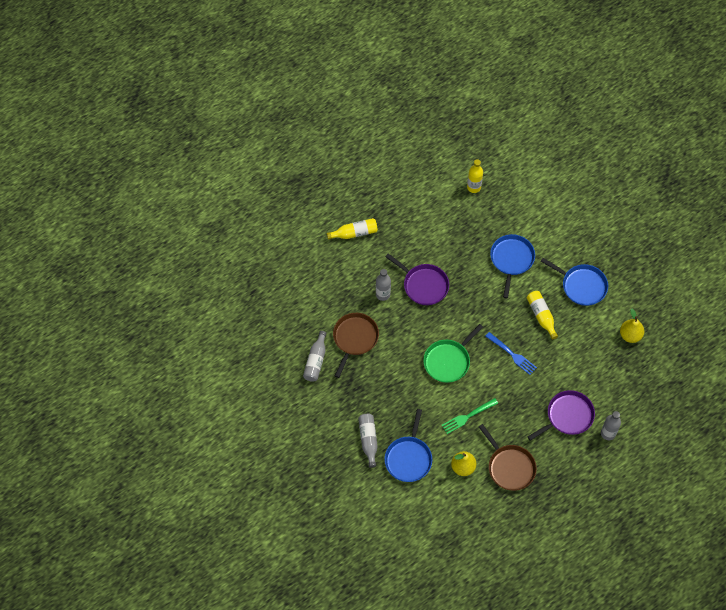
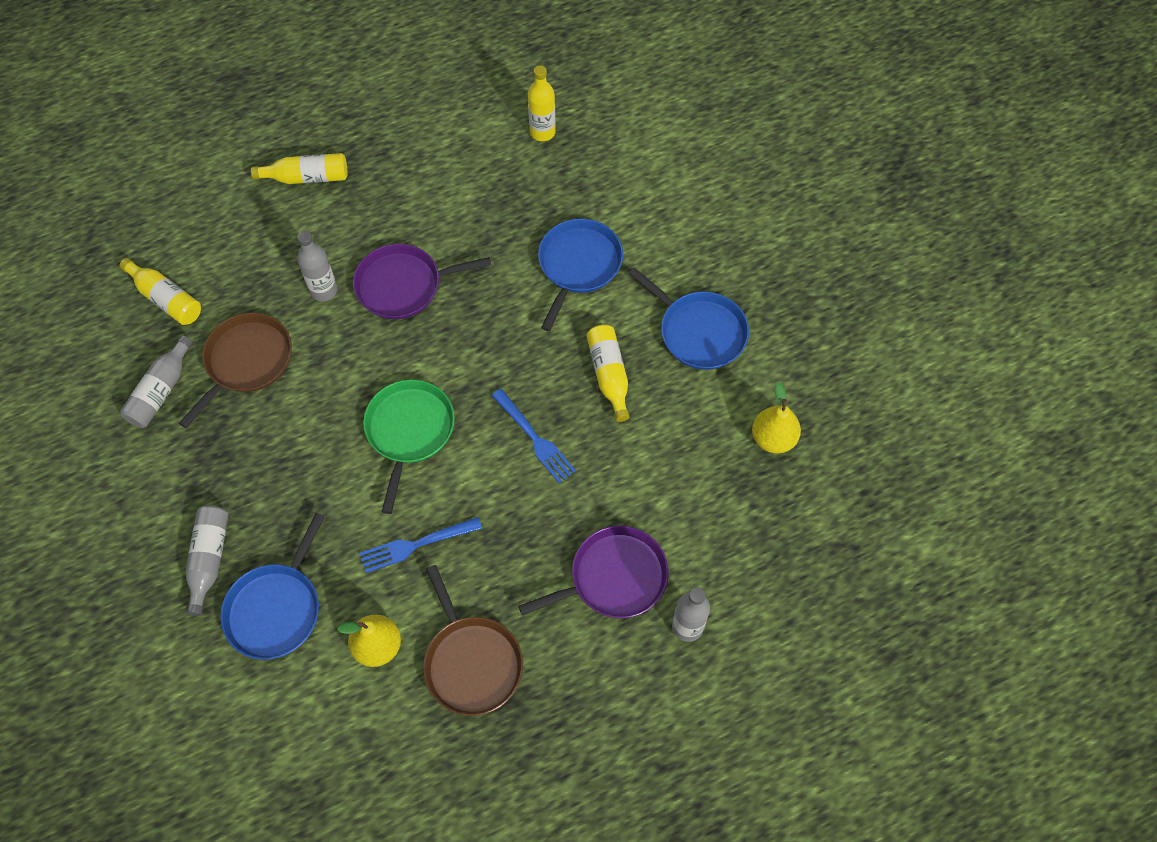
camera: 10 degrees right, 0 degrees up
purple pan [385,253,449,305] -> purple pan turned 120 degrees clockwise [353,244,491,319]
green pan [423,324,483,383] -> green pan turned 135 degrees clockwise [363,380,455,514]
green fork [442,398,498,434] -> blue fork [360,517,482,573]
none -> yellow bottle [119,258,201,325]

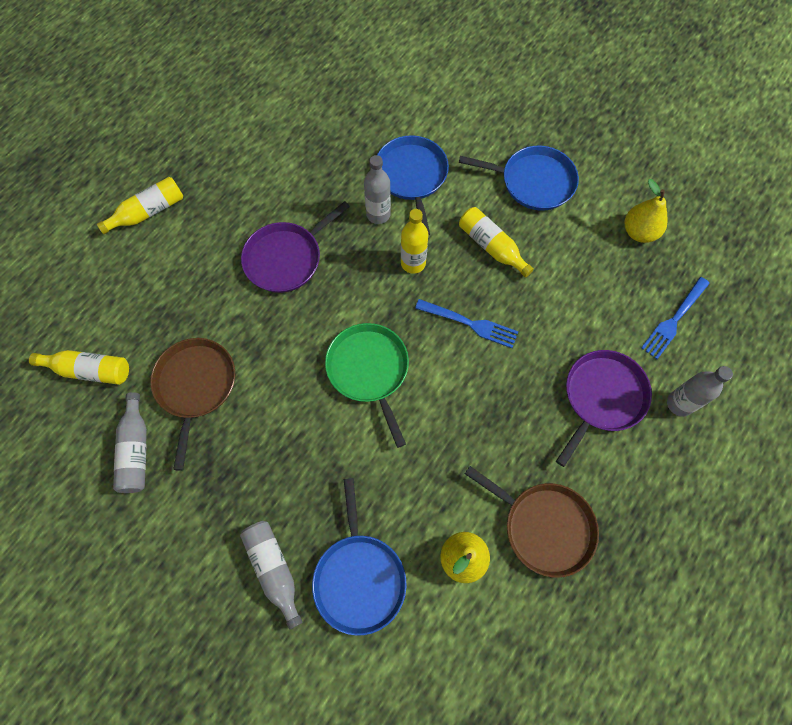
camera: 30 degrees left, 5 degrees up
grey bottle [297,231,337,301] -> grey bottle moved to [364,155,391,224]
blue fork [360,517,482,573] -> blue fork moved to [641,277,710,359]
yellow bottle [528,65,556,141] -> yellow bottle moved to [401,209,428,274]

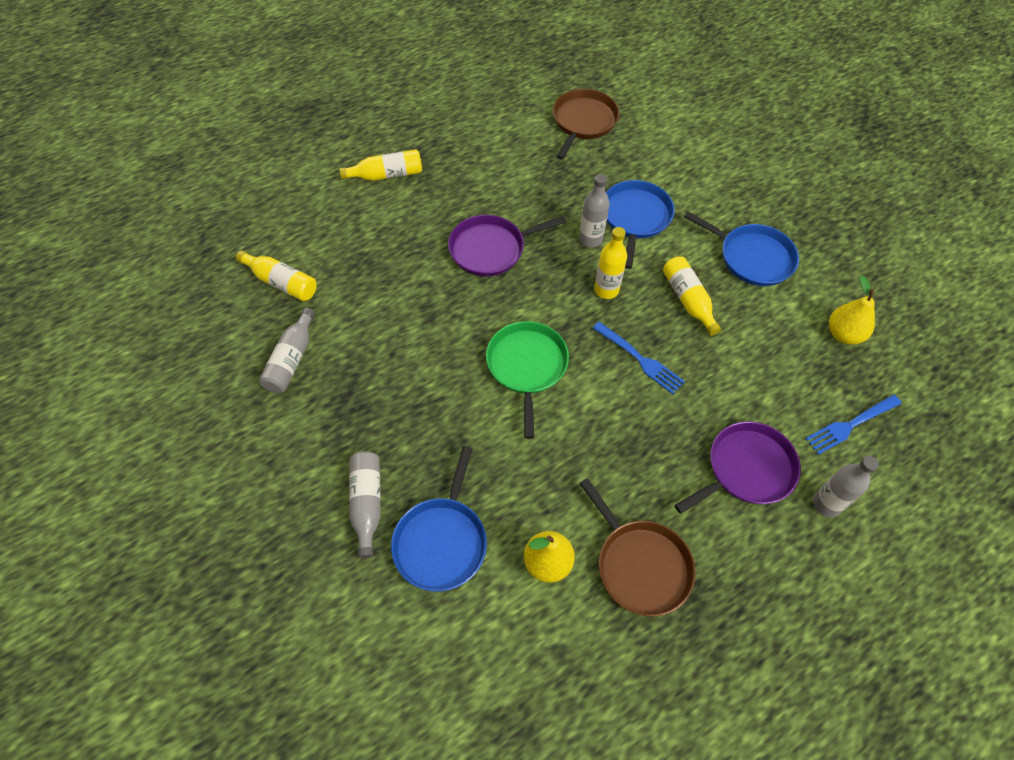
camera: 20 degrees right, 10 degrees down
brown pan [150,338,235,471] -> brown pan moved to [553,89,620,160]

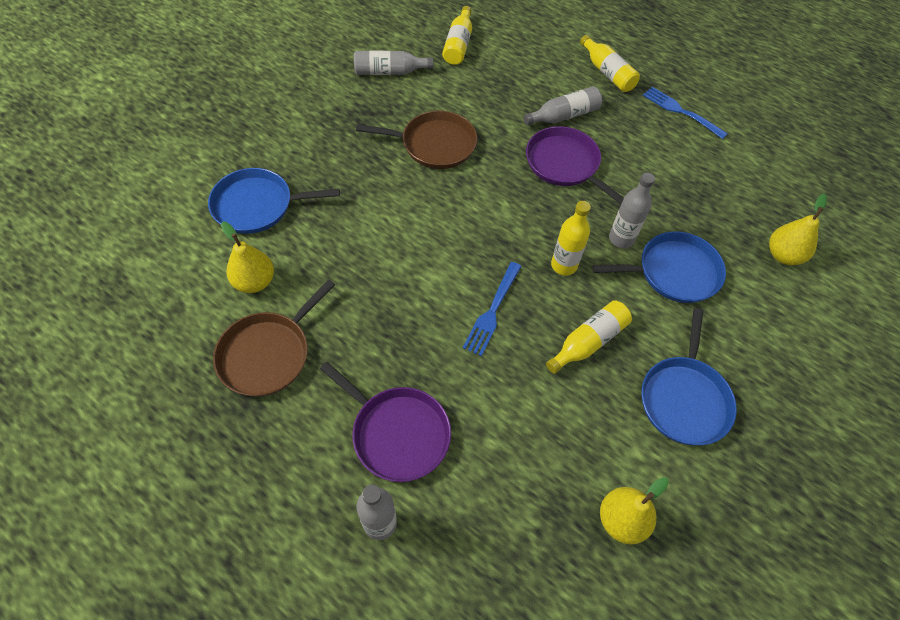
camera: 70 degrees right, 0 degrees up
grey bottle [349,452,381,559] -> grey bottle moved to [523,86,602,126]
green pan [486,321,569,439] -> none
brown pan [553,89,620,160] -> brown pan moved to [356,111,477,169]
blue fork [805,395,902,455] -> blue fork moved to [643,87,728,139]
none -> yellow pear [769,194,827,265]

